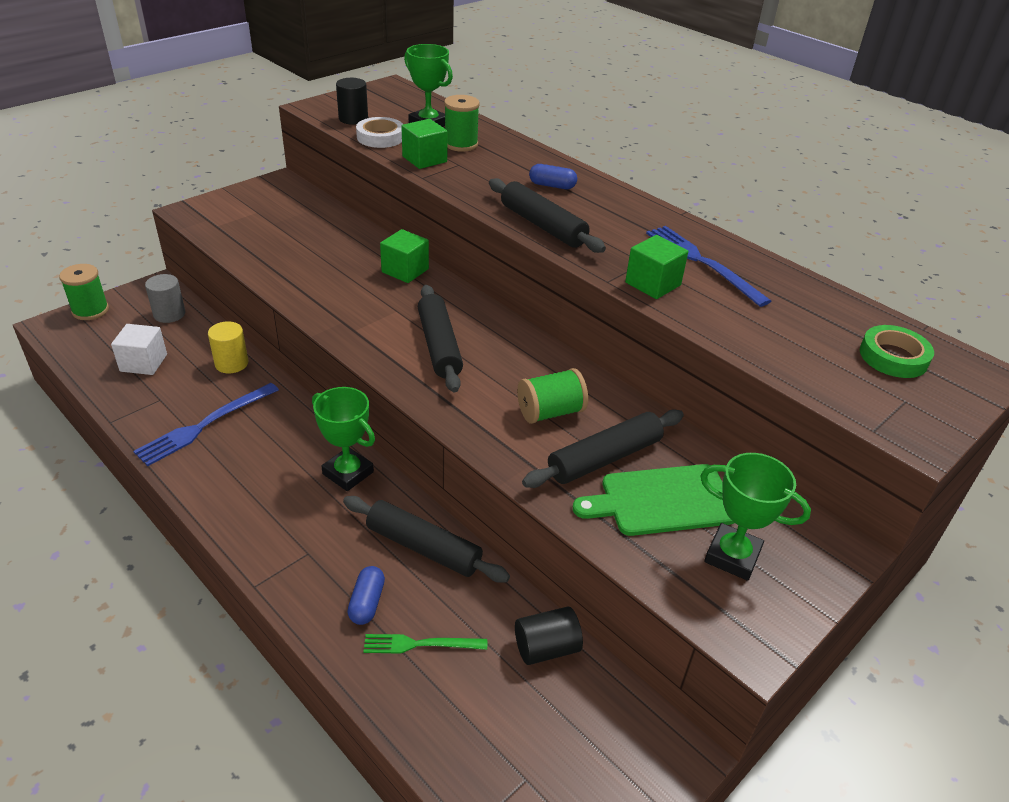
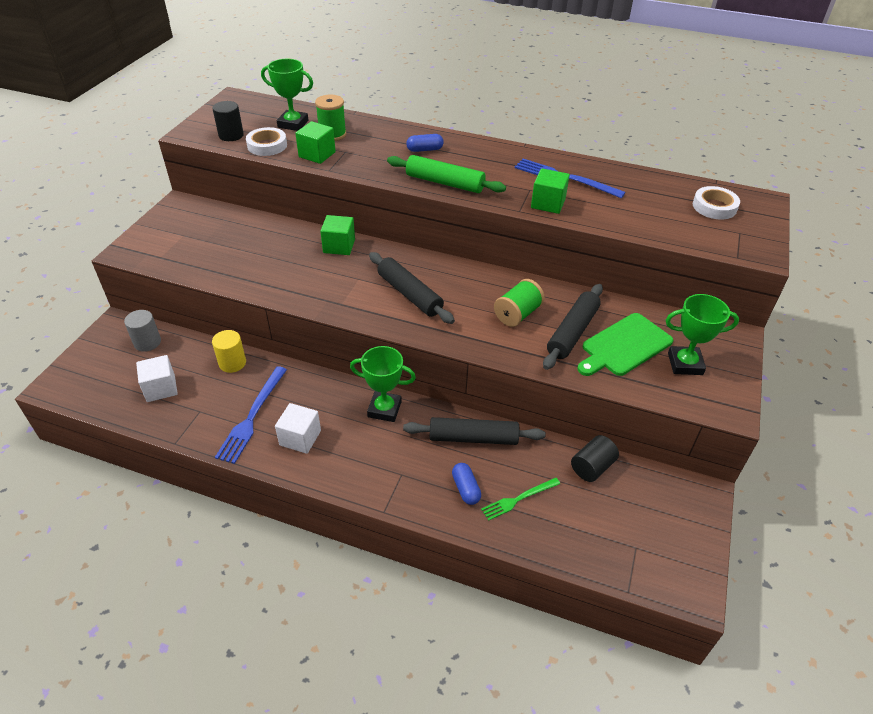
camera: 25 degrees left, 5 degrees up
green spool [59,264,109,320] -> none
black rolling pin [489,178,606,253] -> green rolling pin [387,155,506,193]
green tape [860,325,934,378] -> white tape [693,186,740,220]
none -> white cube [275,403,321,454]

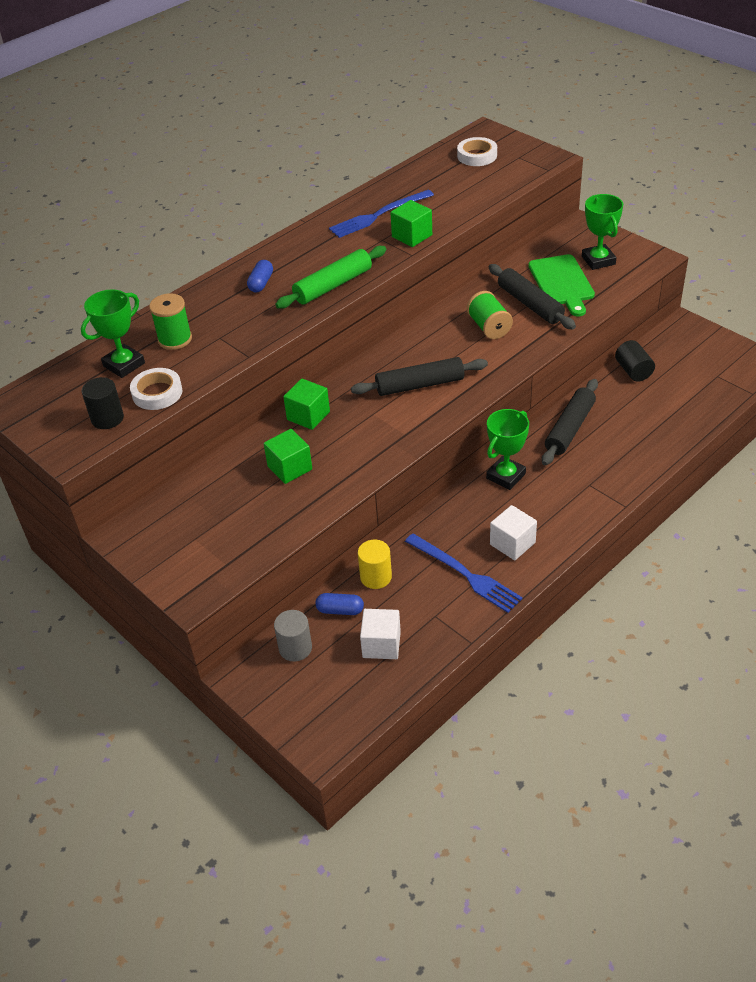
camera: 60 degrees left, 0 degrees up
green cube [295,121,336,164] -> green cube moved to [264,429,312,484]
blue capsule [452,463,481,505] -> blue capsule moved to [315,593,364,615]
green fork [481,478,560,521] -> none
green trophy [666,294,739,375] -> green trophy turned 45 degrees counterclockwise [582,194,623,270]

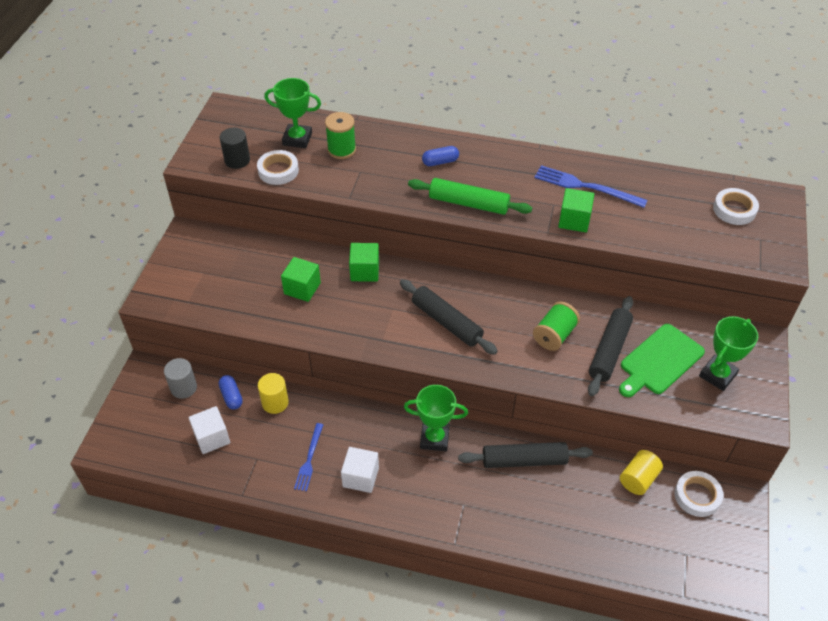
camera: 55 degrees right, 5 degrees up
blue fork [405,534,523,613] -> blue fork [294,423,323,491], size x0.63
black cylinder [615,340,655,382] -> yellow cylinder [620,450,663,495]
none -> white tape [675,471,723,517]

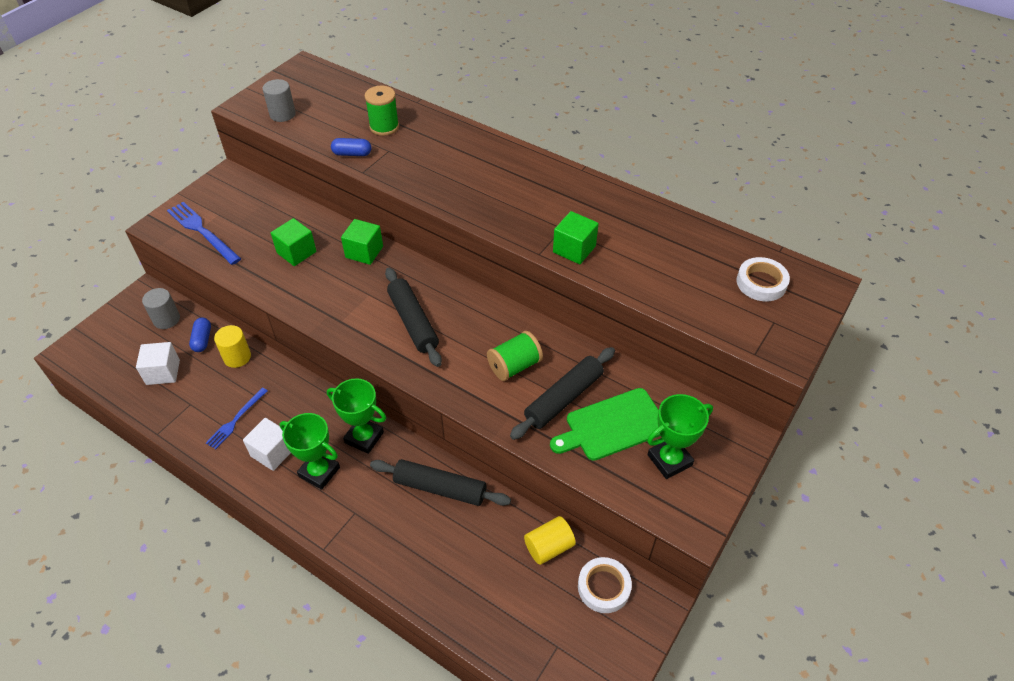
camera: 20 degrees right, 0 degrees up
black cylinder [220,128,250,169] -> grey cylinder [262,79,296,122]
white tape [257,150,299,185] -> none
green trophy [264,78,321,148] -> green trophy moved to [280,413,340,490]
green rolling pin [408,178,532,215] -> none
blue capsule [422,146,459,166] -> blue capsule moved to [331,138,371,156]
blue fork [534,165,648,208] -> blue fork moved to [167,202,241,265]

